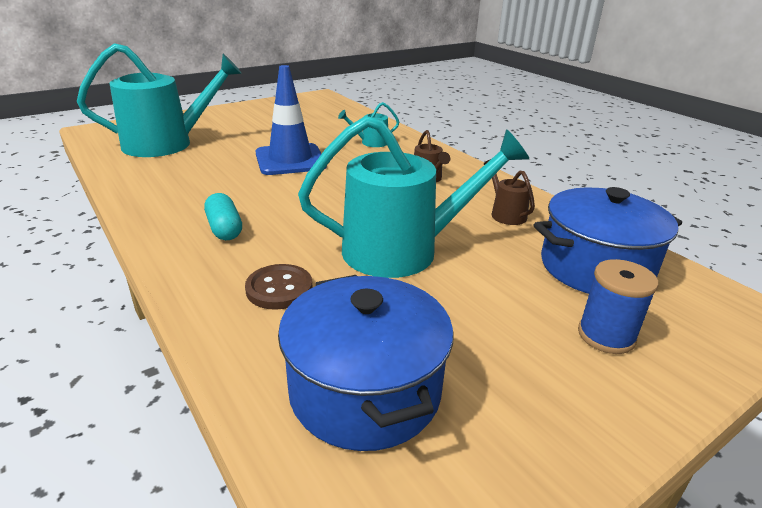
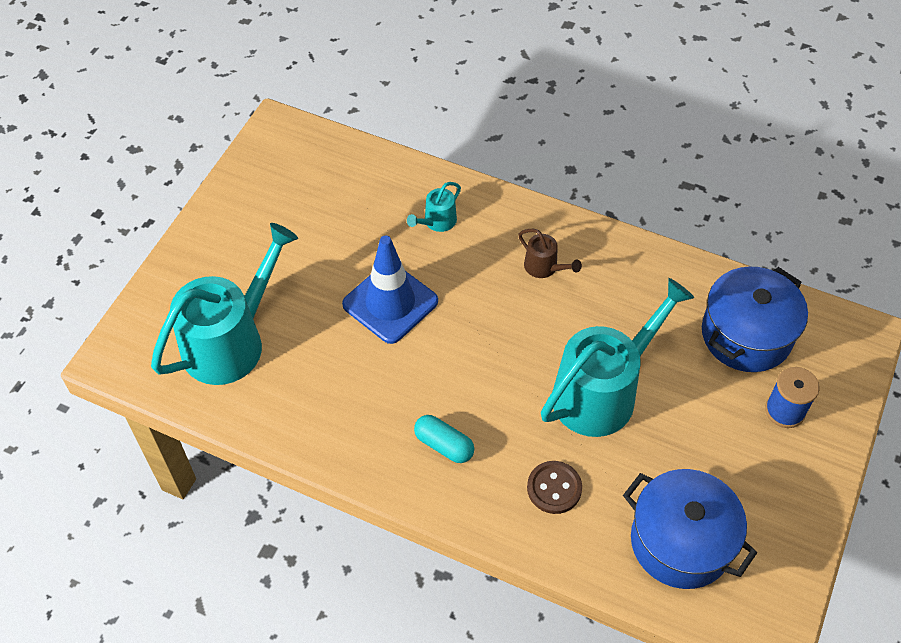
camera: 30 degrees left, 25 degrees up
brown watering can [484,159,535,225] -> none

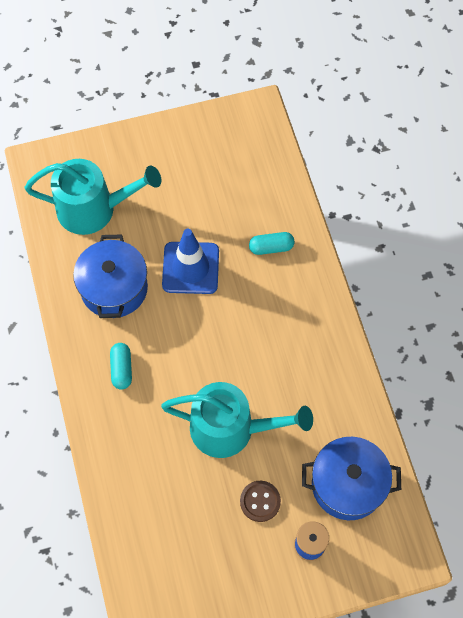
camera: 50 degrees right, 10 degrees up
turquoise watering can [407,182,461,232] -> turquoise capsule [249,232,294,255]
brown watering can [518,229,582,278] -> none
brown button [527,461,582,514] -> brown button moved to [240,481,281,522]
blue pot [623,469,757,589] -> blue pot moved to [73,235,148,318]

